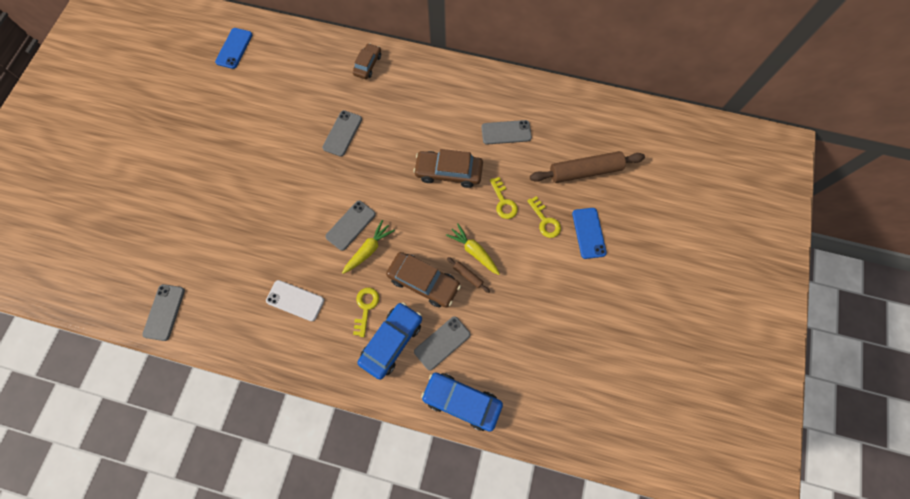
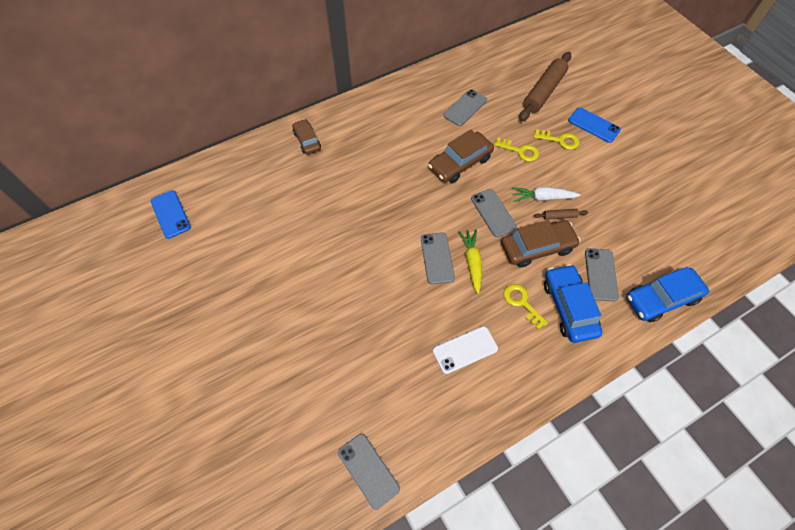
camera: 45 degrees left, 10 degrees down
grey phone [322,110,362,157] -> grey phone moved to [471,189,517,237]
yellow carrot [446,224,500,275] -> white carrot [512,187,580,202]

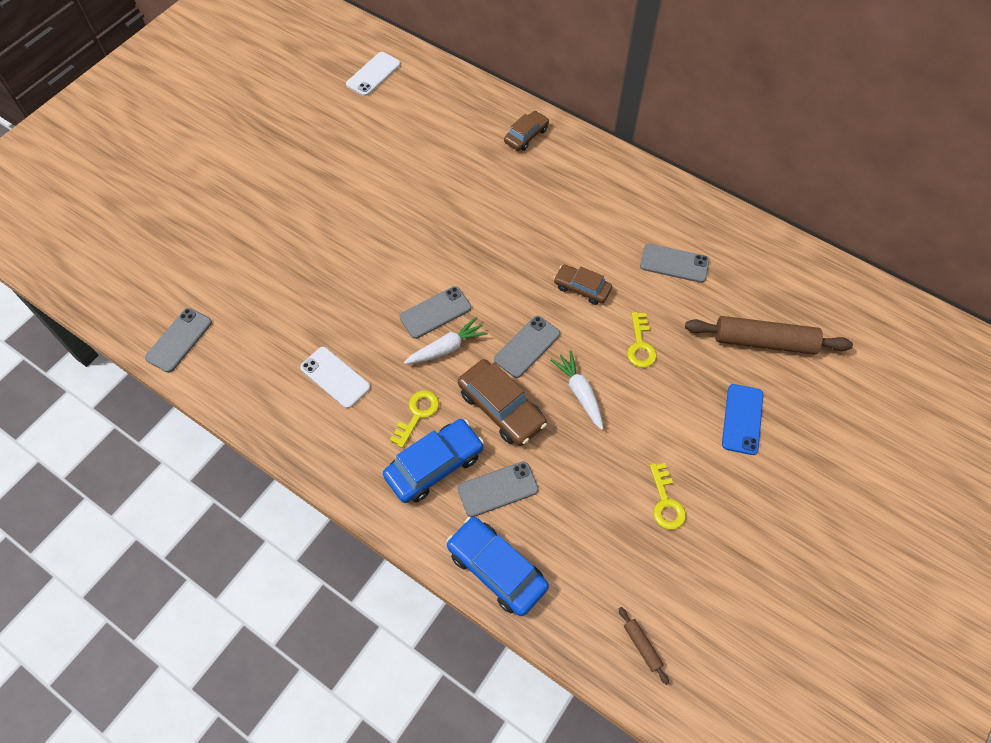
camera: 65 degrees right, 0 degrees up
blue phone [151,190,191,239] -> white phone [346,52,401,96]
brown car [428,130,494,183] -> brown car [554,265,612,305], size x0.63
yellow carrot [458,230,482,294] -> white carrot [404,317,488,364]
yellow key [534,129,579,150] -> yellow key moved to [650,463,686,530]
brown rolling pin [534,209,588,220] -> brown rolling pin moved to [619,607,669,685]

